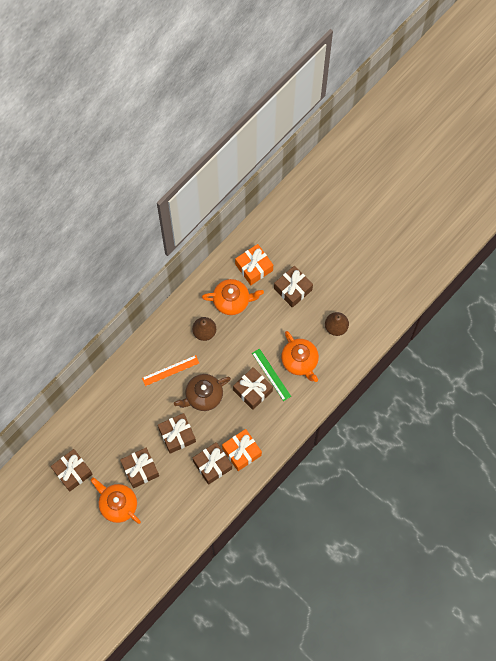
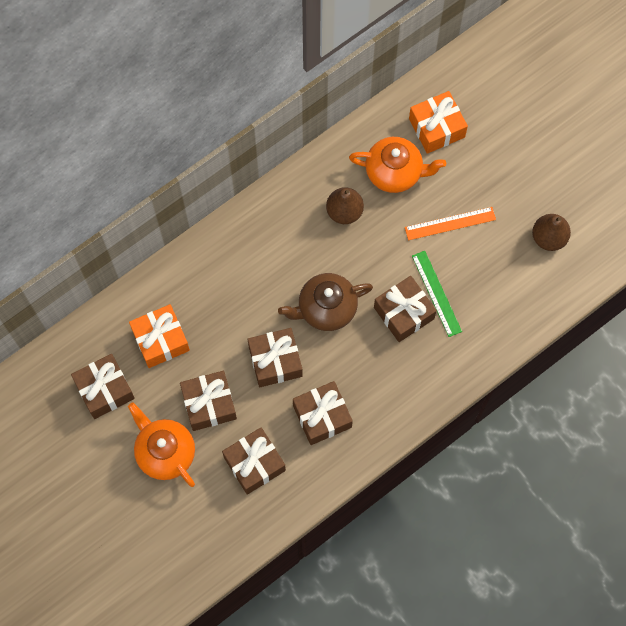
camera: 10 degrees right, 0 degrees up
orange ruler [142,355,199,386] -> orange ruler moved to [405,207,496,240]
orange gift [222,429,262,471] -> orange gift moved to [129,304,190,368]
brown gift [274,265,313,308] -> brown gift moved to [222,427,286,495]
orange teapot [281,331,319,382] -> none

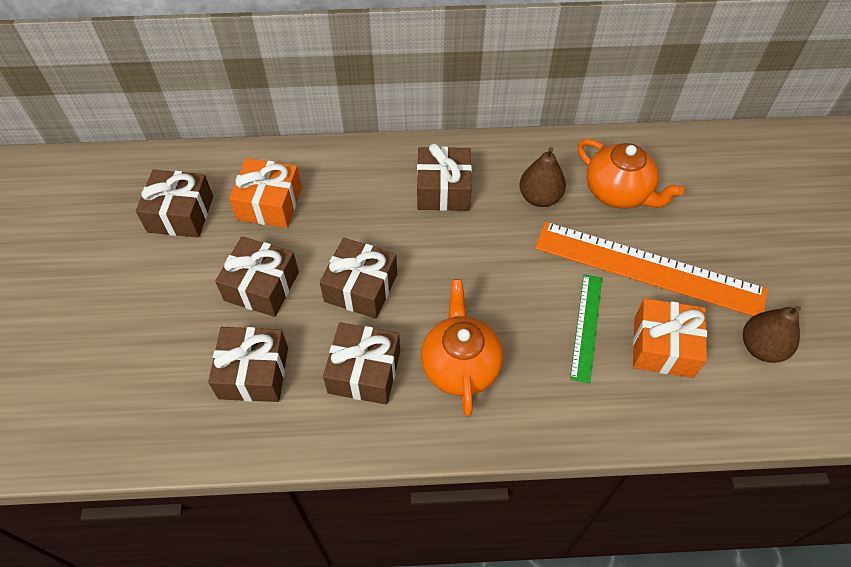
camera: 35 degrees right, 15 degrees down
orange teapot [128,402,195,487] -> orange teapot moved to [421,279,503,416]
brown teapot [278,273,373,331] -> none
brown gift [374,276,437,342] -> brown gift moved to [417,143,472,211]
orange ruler [405,207,496,240] -> orange ruler [535,222,768,316], size x1.95
orange gift [409,91,468,154] -> orange gift moved to [633,298,707,378]

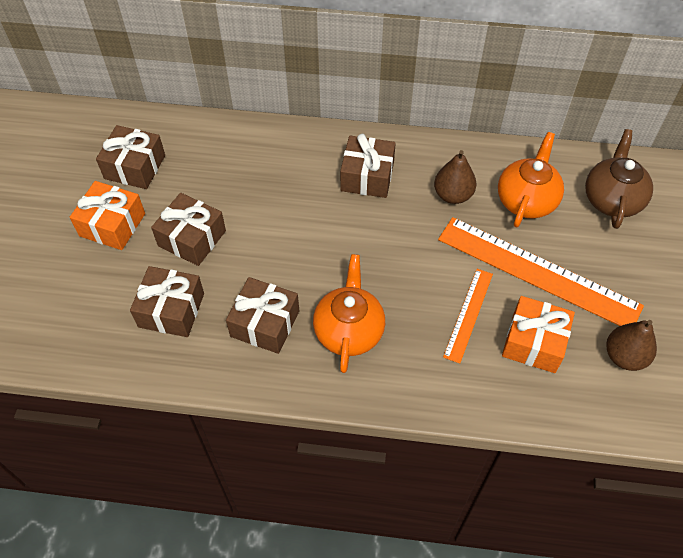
camera: 10 degrees right, 0 degrees up
orange gift [229,158,302,228] -> orange gift moved to [70,181,145,250]
brown gift [320,238,397,319] -> none
green ruler [570,274,602,383] -> orange ruler [443,269,493,364]
orange teapot [577,139,684,209] -> orange teapot turned 120 degrees counterclockwise [498,132,564,228]
none -> brown teapot [585,129,653,229]

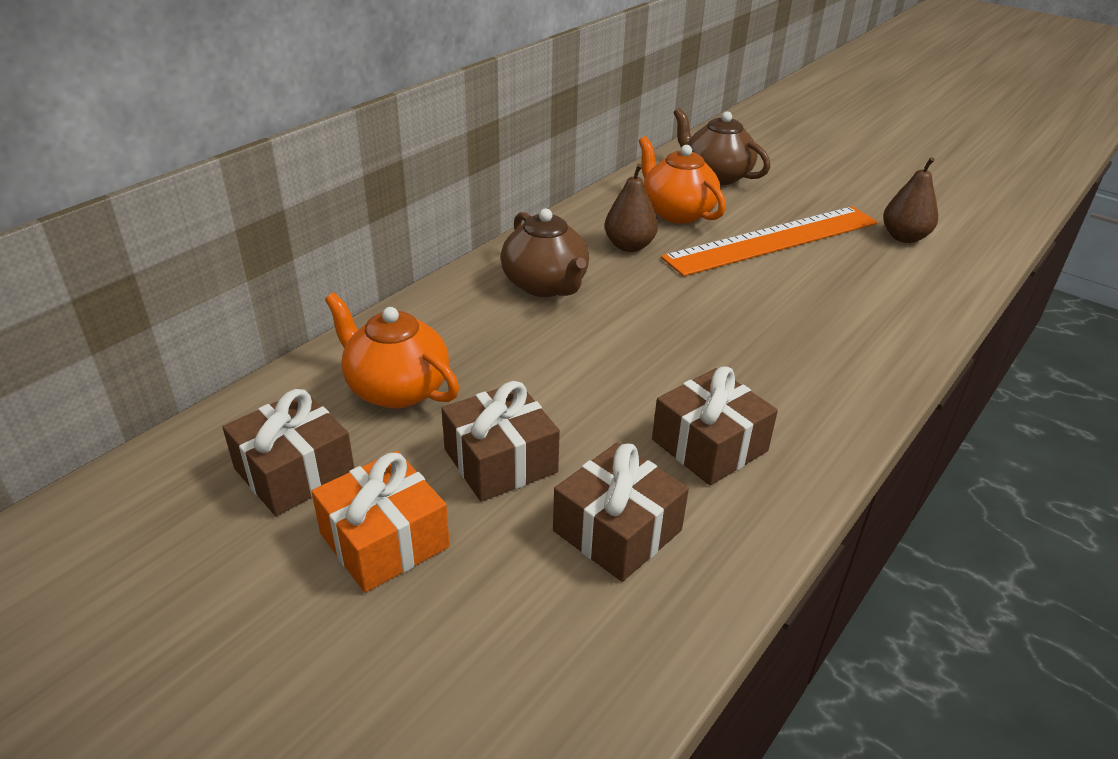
camera: 60 degrees left, 20 degrees down
orange teapot [313,254,385,373] -> orange teapot moved to [325,293,459,409]
brown gift [340,134,396,198] -> brown teapot [501,209,589,297]
orange ruler [443,269,493,364] -> none
orange gift [502,296,575,373] -> none

